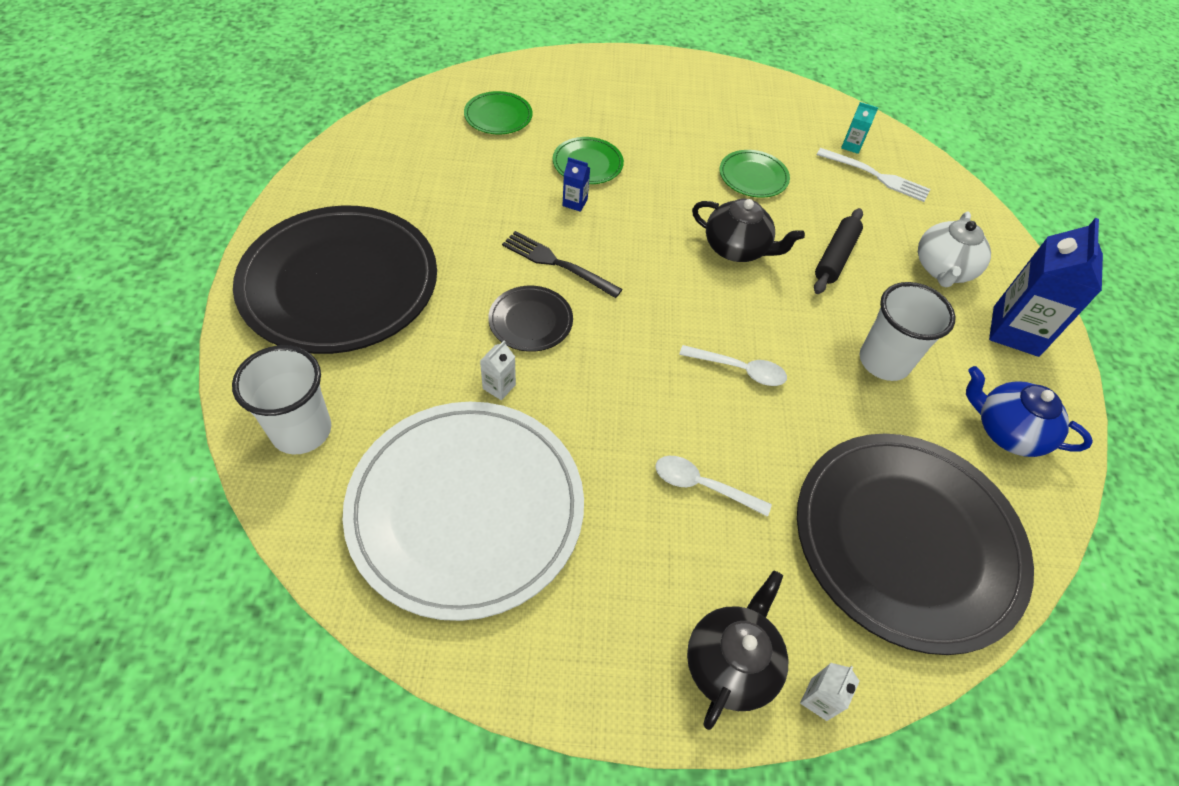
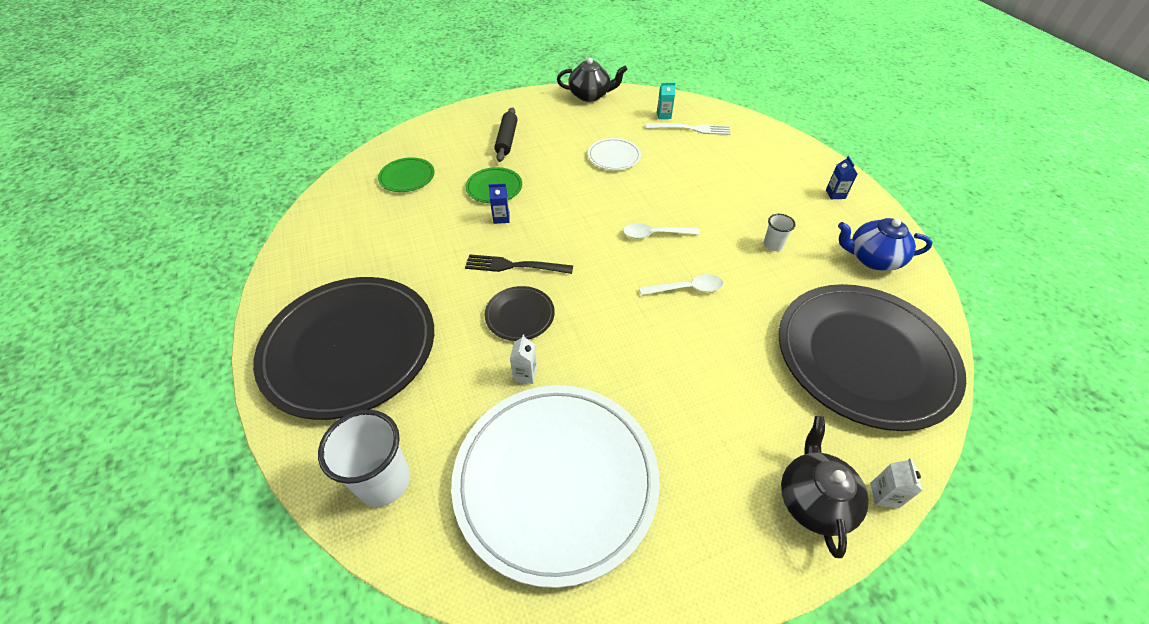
camera: 20 degrees left, 5 degrees down
white spoon [655,456,772,517] -> white spoon moved to [623,223,700,239]
black teapot [692,198,805,262] -> black teapot moved to [557,58,628,102]
green plate [720,150,790,198] -> white plate [588,138,641,170]
black rolling pin [814,208,863,294] -> black rolling pin moved to [494,107,518,162]
white cup [860,282,956,381] -> white cup [764,214,796,251], size x0.51
white teapot [918,212,991,287] -> none
blue carton [989,218,1103,357] -> blue carton [826,156,857,199], size x0.43

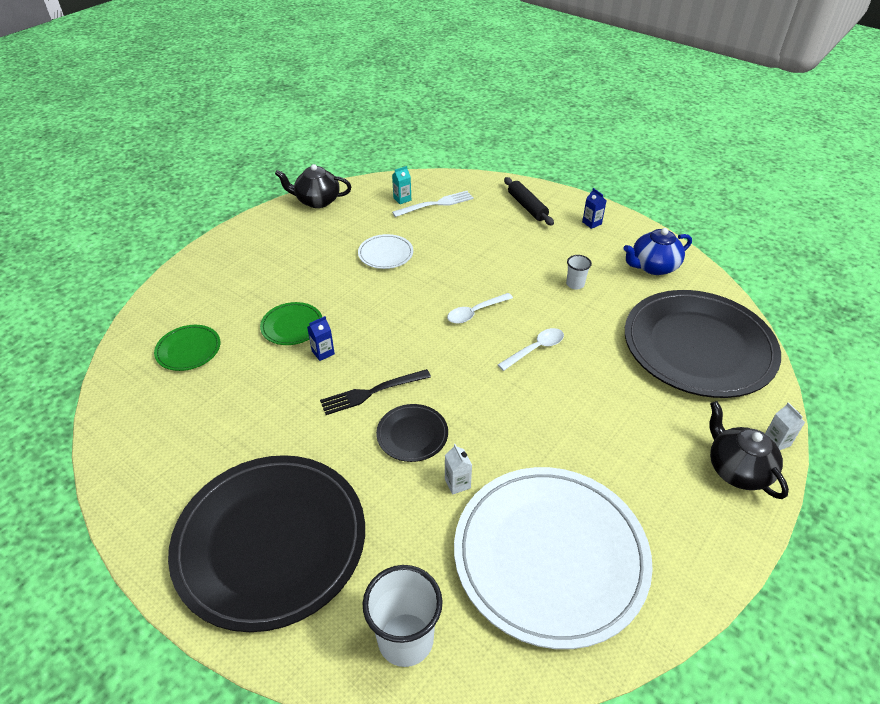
camera: 30 degrees left, 5 degrees down
black rolling pin [494,107,518,162] -> black rolling pin moved to [504,177,554,226]
black teapot [557,58,628,102] -> black teapot turned 150 degrees counterclockwise [275,164,351,208]

